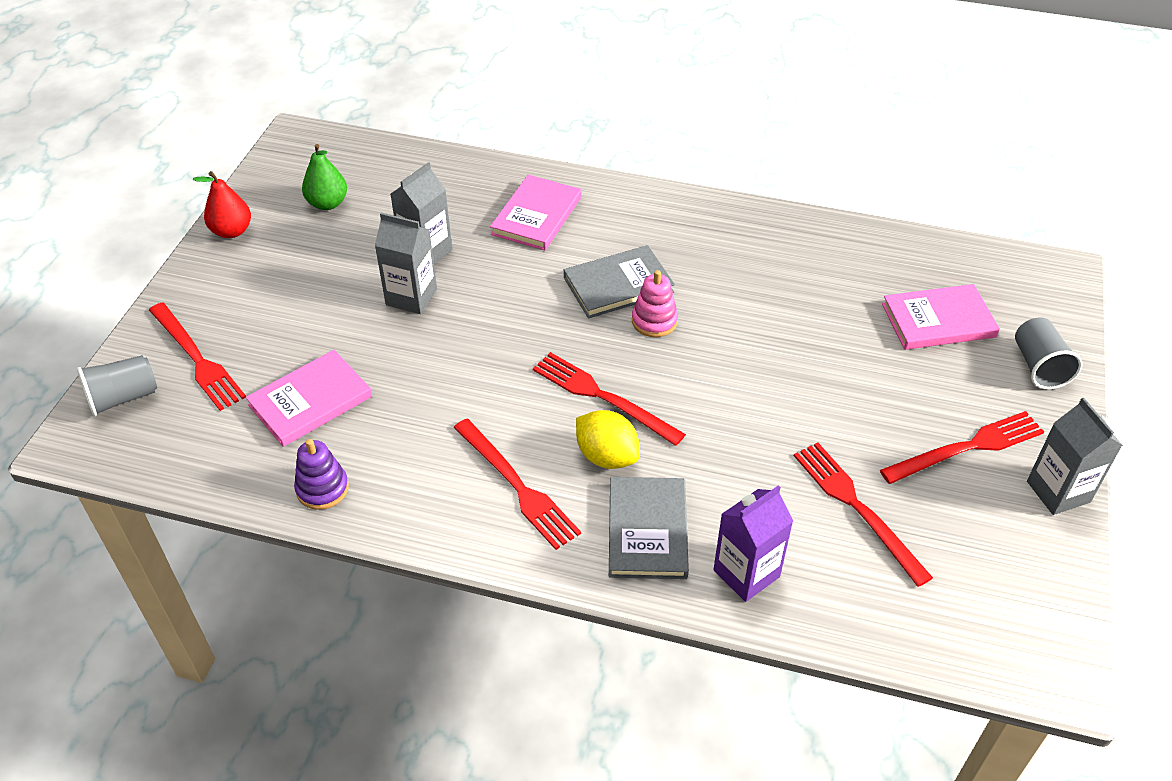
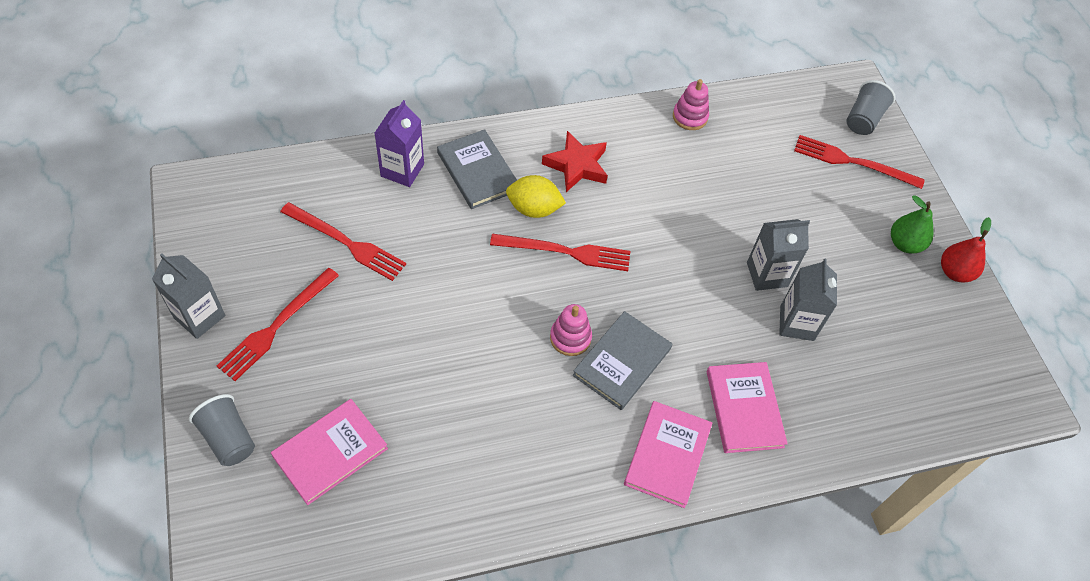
camera: 145 degrees right, 10 degrees up
pink book [246,350,372,447] -> pink book moved to [624,401,712,508]
purple stacking toy [294,439,349,510] -> pink stacking toy [673,79,709,130]
green pear [302,144,347,210] -> green pear moved to [891,195,933,254]
red fork [454,419,581,550] -> red star [542,131,608,192]

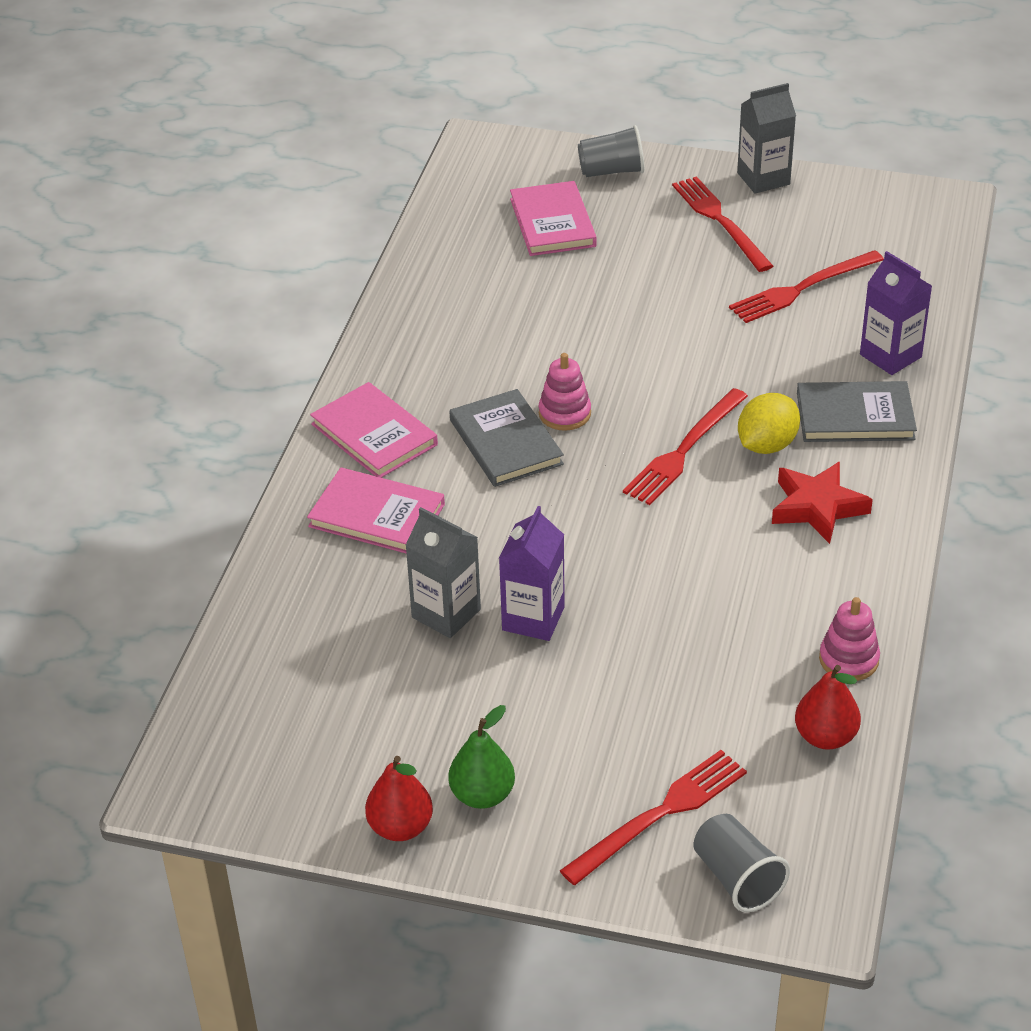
camera: 125 degrees right, 15 degrees down
grey carton [747,219,810,291] -> purple carton [499,506,565,641]
none -> red pear [795,665,861,750]

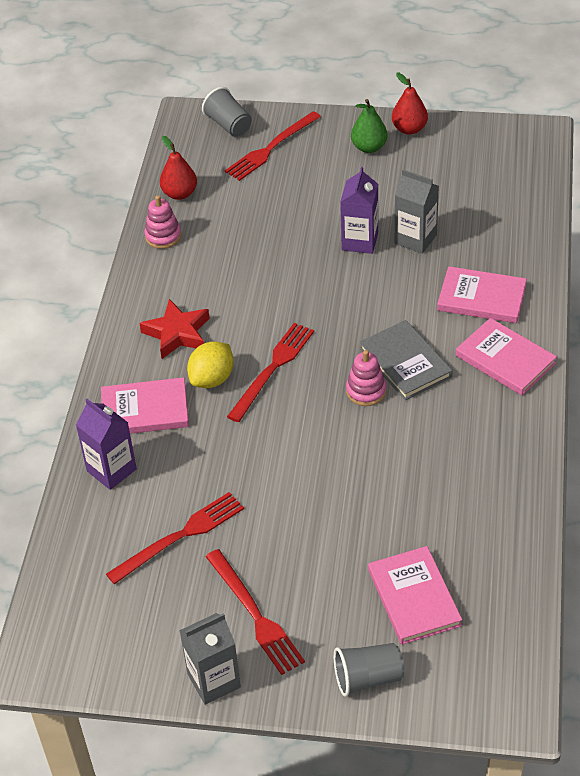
camera: 175 degrees right, 5 degrees up
grey book [797,381,917,442] -> pink book [101,377,189,434]

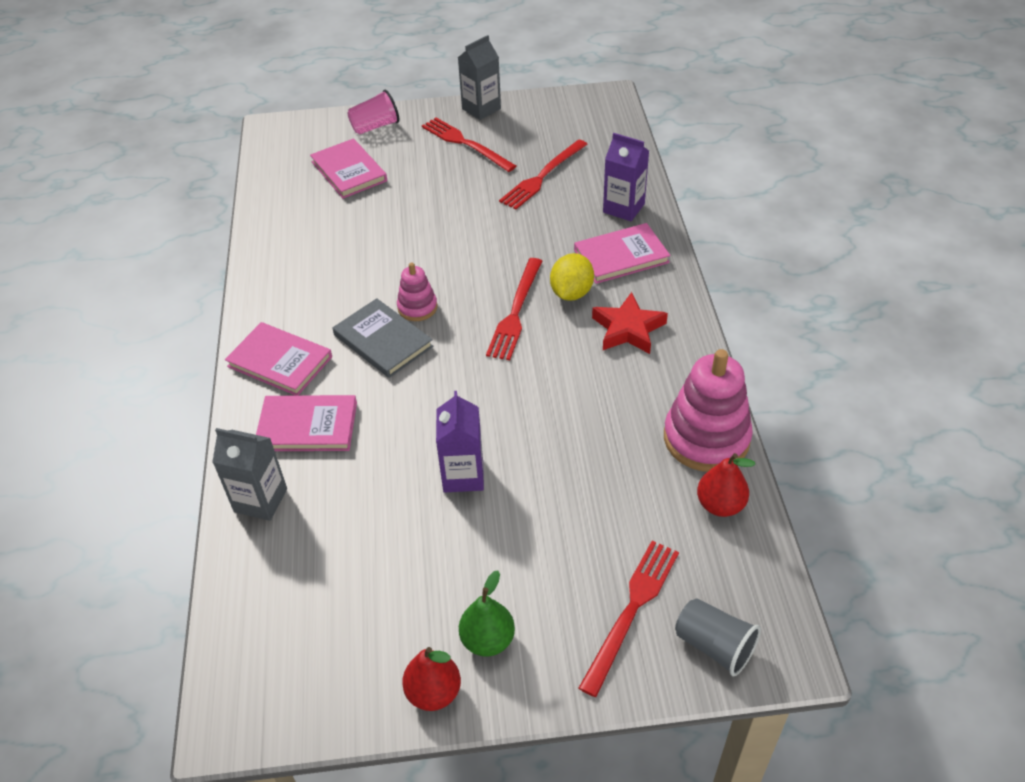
camera: 165 degrees right, 0 degrees up
pink stacking toy [144,195,182,249] -> pink stacking toy [664,349,753,472], size x1.88
grey cup [334,643,404,697] -> pink cup [347,90,400,135]
grey carton [395,170,439,254] -> grey carton moved to [212,428,287,521]

